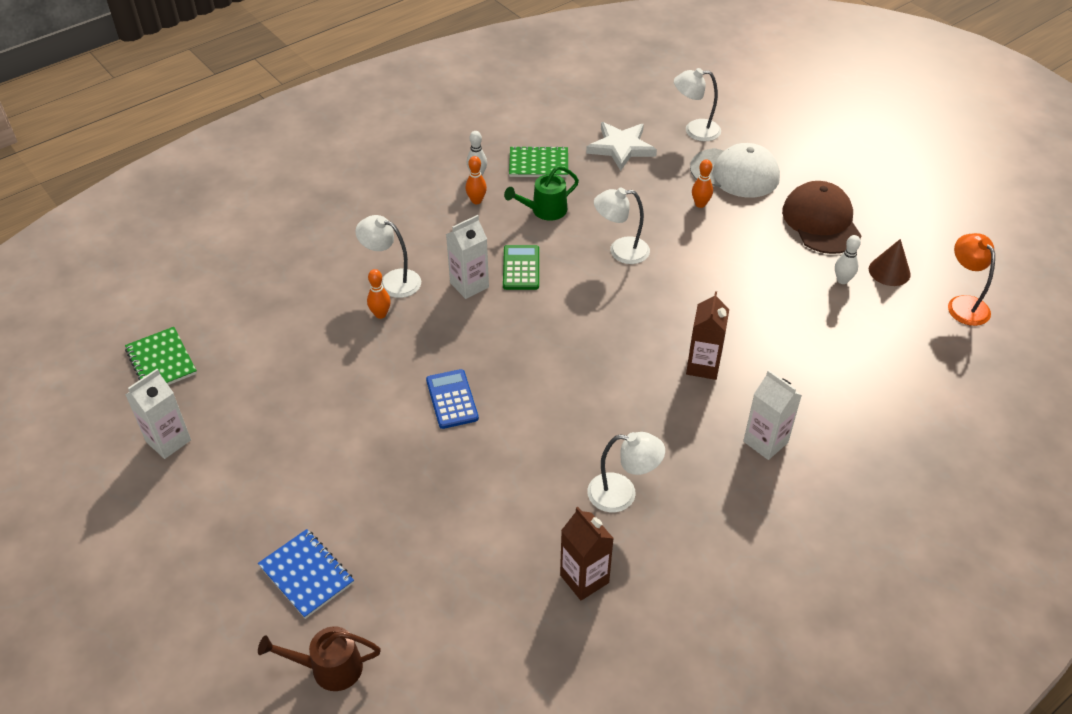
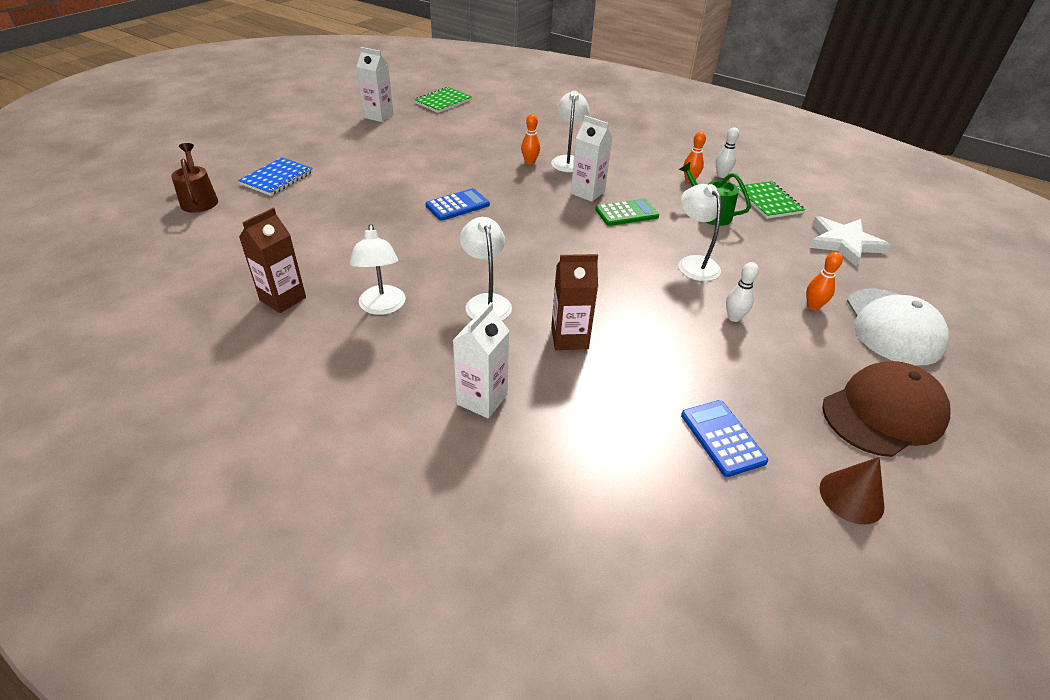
camera: 70 degrees right, 5 degrees down
white lamp [674,68,721,141] -> white lamp moved to [460,217,512,321]
white bowling pin [835,235,861,284] -> white bowling pin moved to [726,262,759,322]
orange lamp [948,233,995,326] -> none
none -> blue calculator [681,400,768,477]

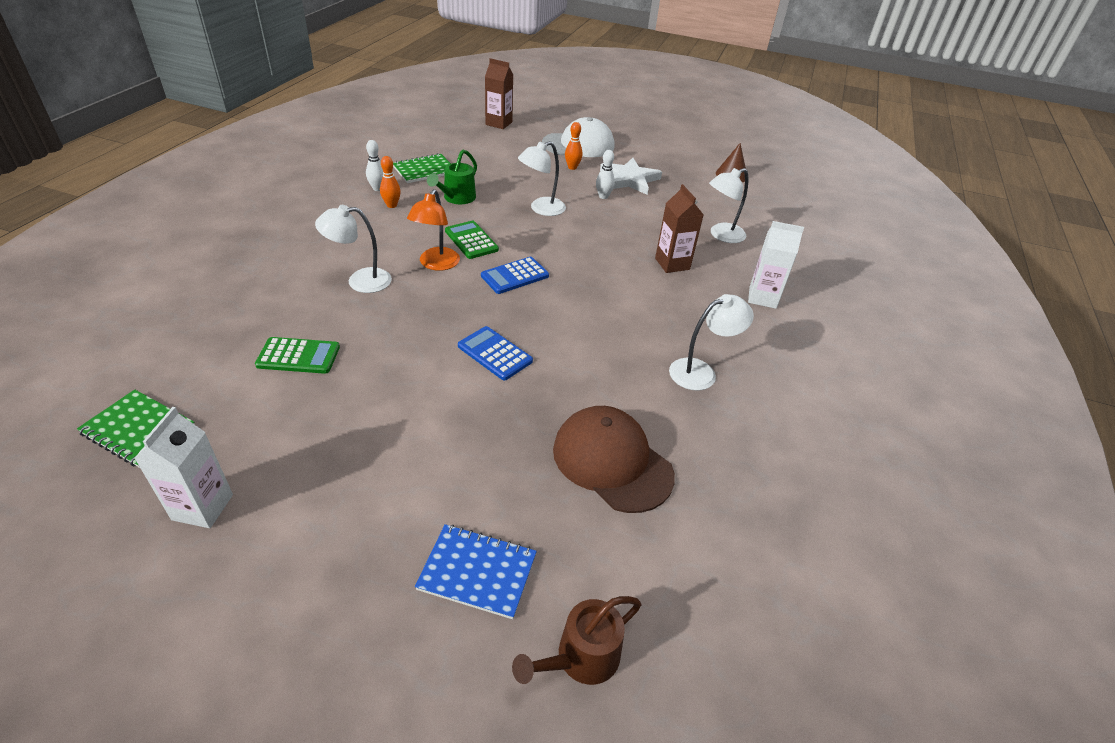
camera: 105 degrees left, 0 degrees up
brown carton [239,208,306,313] -> brown carton moved to [485,58,513,129]
white lamp [460,217,512,321] -> white lamp moved to [709,168,748,243]
orange bowling pin [521,114,540,165] -> none
white carton [571,116,613,202] -> orange lamp [407,189,460,271]
blue calculator [681,400,768,477] -> blue calculator moved to [481,257,549,294]
white star [809,216,890,266] -> white star moved to [600,158,662,195]
brown cap [822,361,951,457] -> brown cap moved to [553,406,675,513]
none -> green calculator [255,337,340,374]

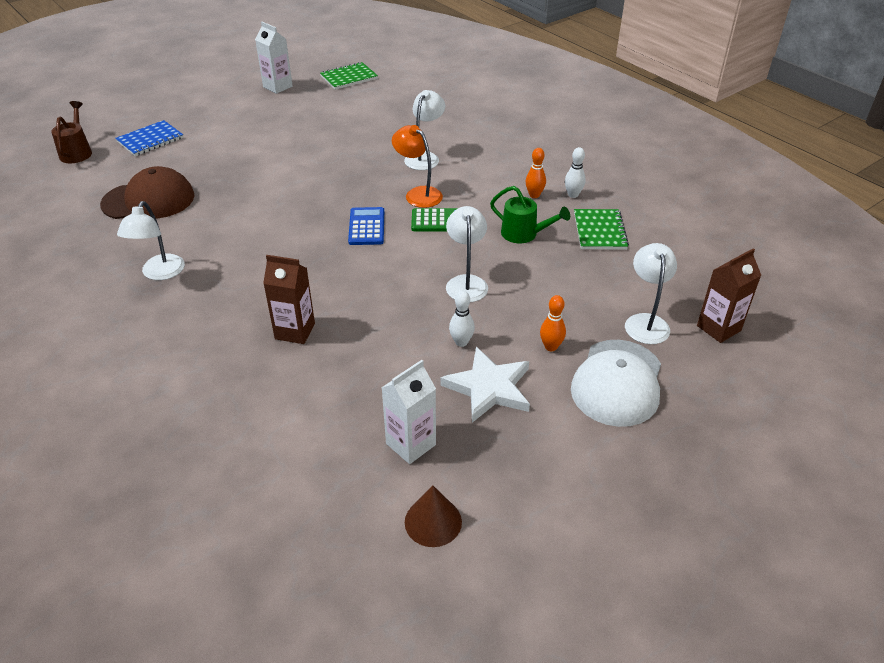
camera: 125 degrees right, 0 degrees up
green calculator [255,337,340,374] -> none
green watering can [427,150,477,204] -> green watering can turned 150 degrees clockwise [490,186,570,243]
blue calculator [458,326,533,381] -> none
white lamp [709,168,748,243] -> white lamp moved to [625,243,677,344]
white carton [748,221,804,309] -> white carton moved to [382,360,436,464]

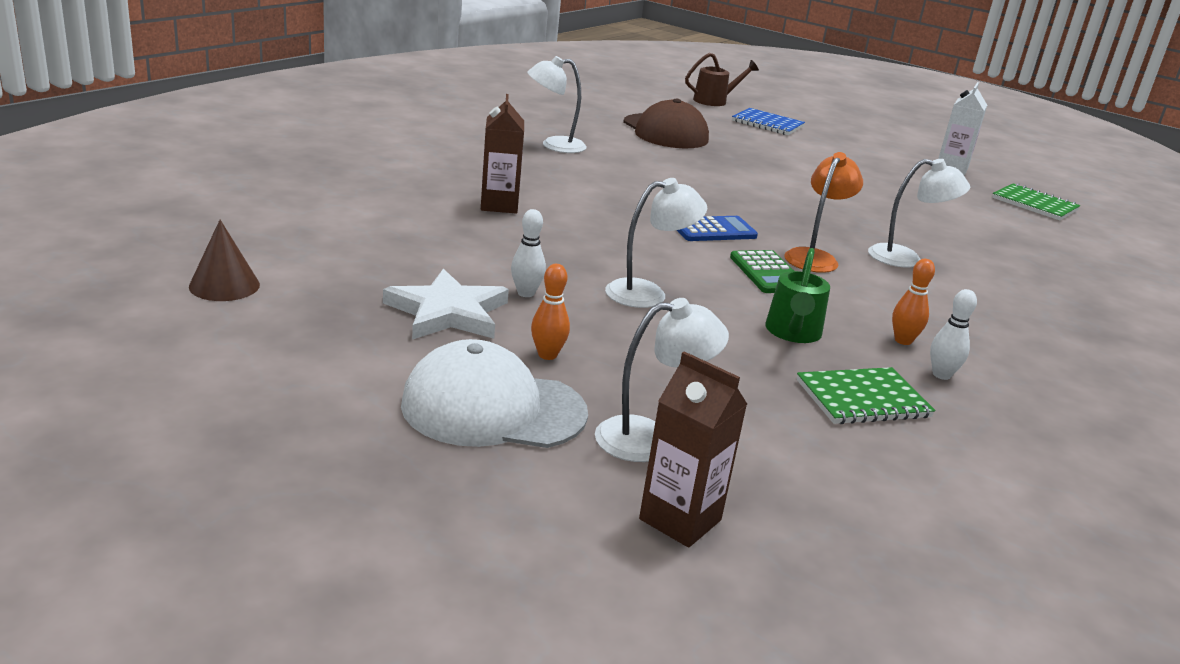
camera: 70 degrees right, 15 degrees down
white carton [382,360,436,464] -> none

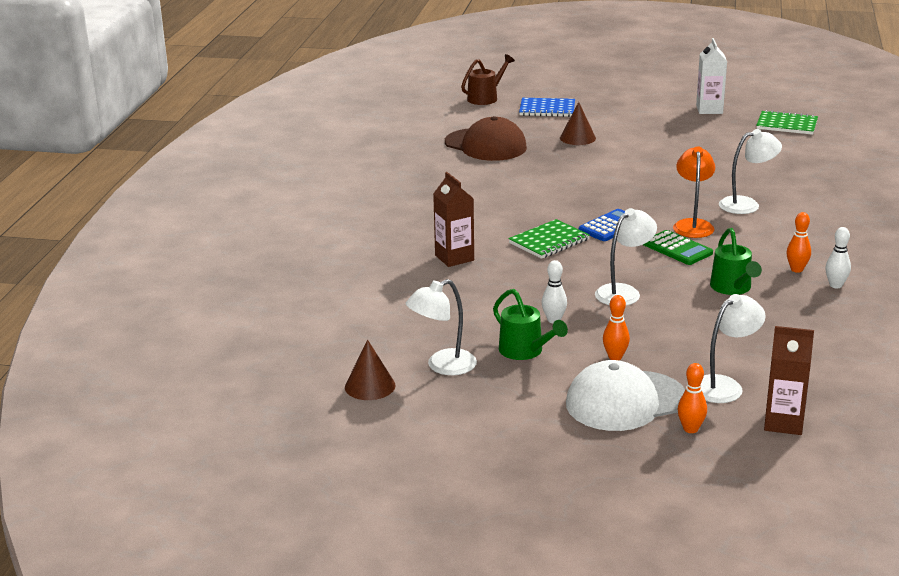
camera: 20 degrees left, 0 degrees up
white star [383,269,509,340] -> green watering can [493,289,568,360]
white lamp [527,56,587,153] -> white lamp moved to [406,279,477,375]
green notebook [797,367,935,424] -> green notebook moved to [508,219,590,259]
none -> brown cone [560,102,596,145]
none -> orange bowling pin [678,363,707,433]

